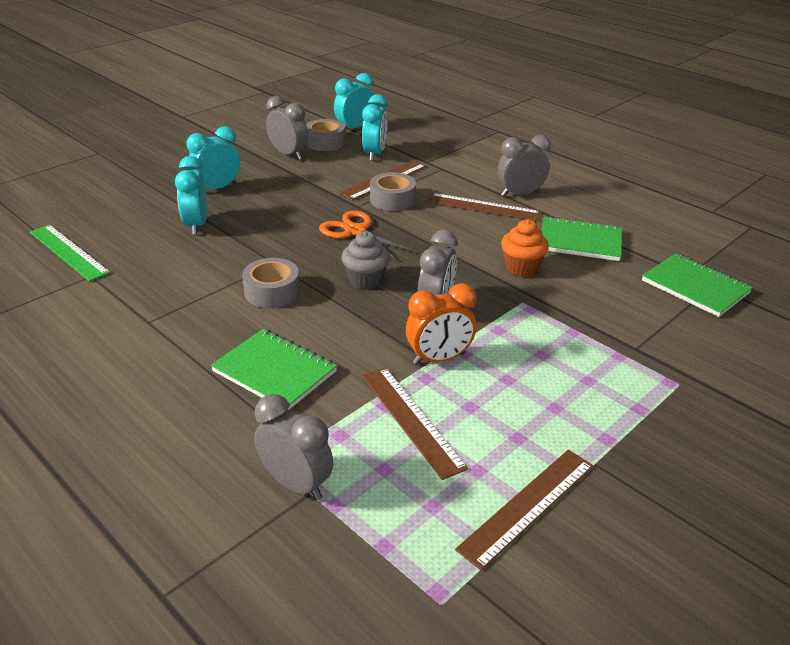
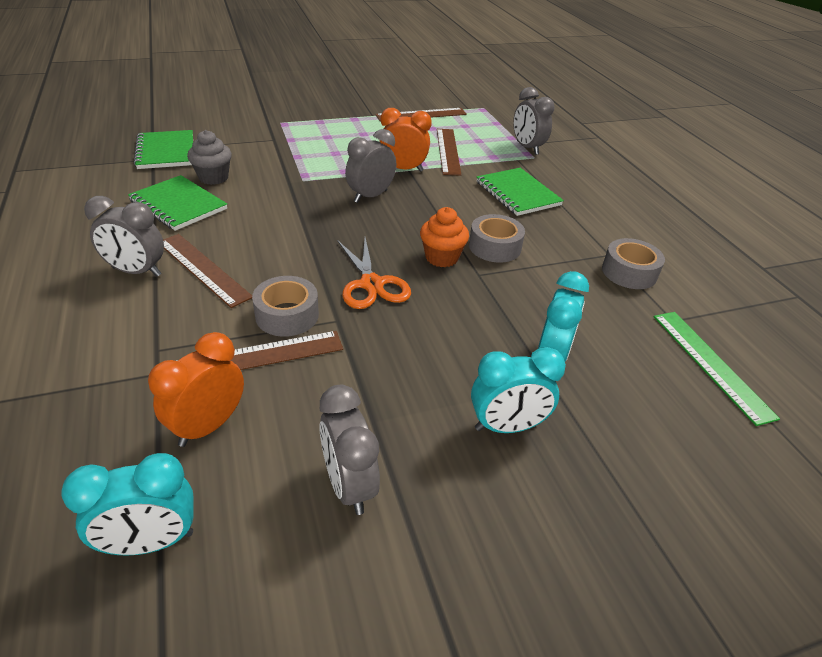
camera: 155 degrees left, 5 degrees up
grey tape [306,119,345,151] -> grey tape moved to [602,238,665,289]
grey cupcake [341,231,390,290] -> grey cupcake moved to [187,130,232,185]
turquoise clock [362,94,388,161] -> orange clock [148,332,244,447]
orange cupcake [501,219,549,277] -> orange cupcake moved to [420,207,469,267]

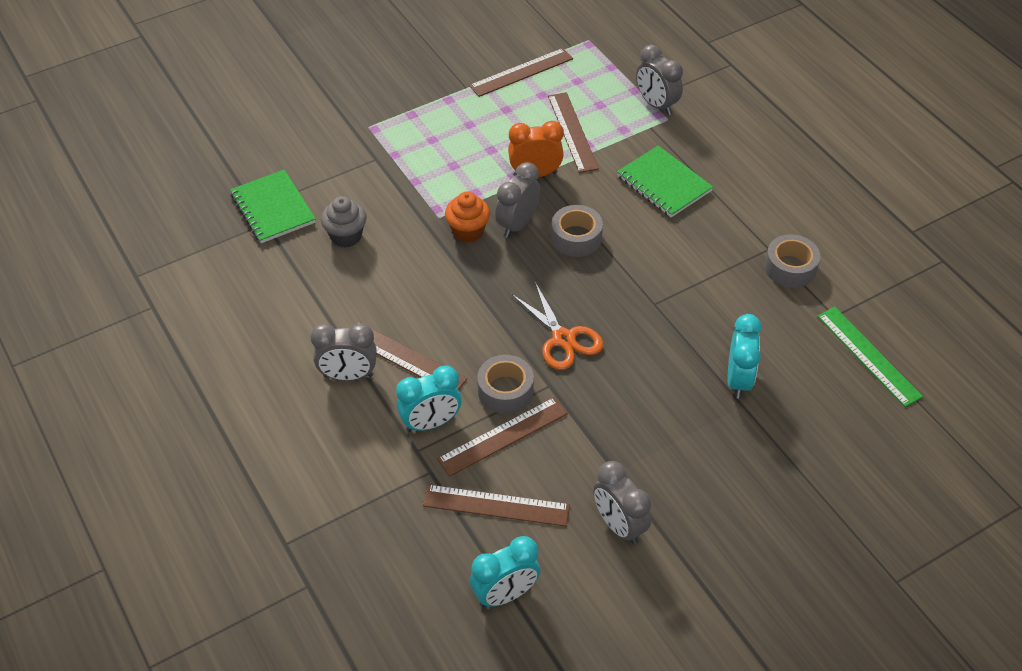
camera: 10 degrees left, 10 degrees up
green notebook [128,175,227,231] -> none
orange clock [148,332,244,447] -> brown ruler [423,485,570,526]
orange cupcake [420,207,469,267] -> orange cupcake moved to [445,192,490,243]
grey tape [469,214,525,263] -> grey tape moved to [551,205,603,257]
turquoise clock [471,347,566,433] -> turquoise clock moved to [396,366,462,432]

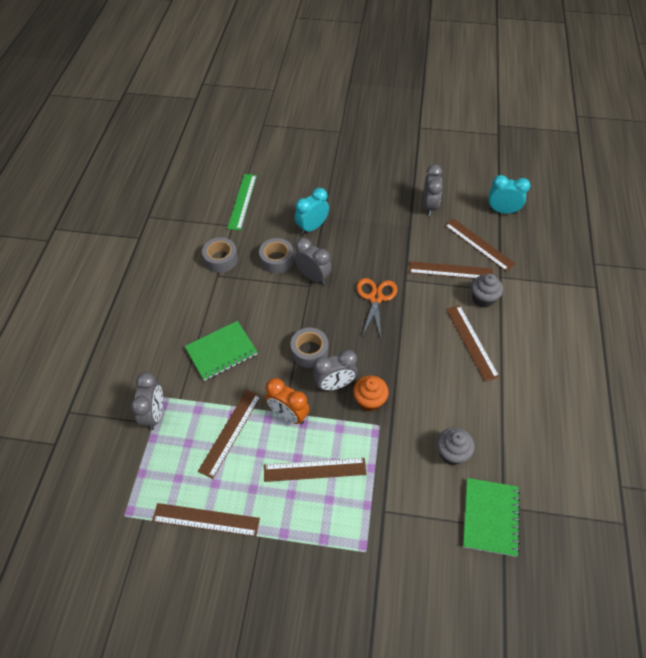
camera: 140 degrees left, 5 degrees up
grey clock [310,324,377,381] -> grey clock moved to [295,238,332,285]
turquoise clock [396,366,462,432] -> grey cupcake [471,274,503,308]
grey tape [477,355,534,414] -> grey tape moved to [259,238,294,273]
green notebook [617,145,713,218] -> green notebook turned 60 degrees clockwise [185,321,258,381]
none -> brown ruler [264,458,366,482]

